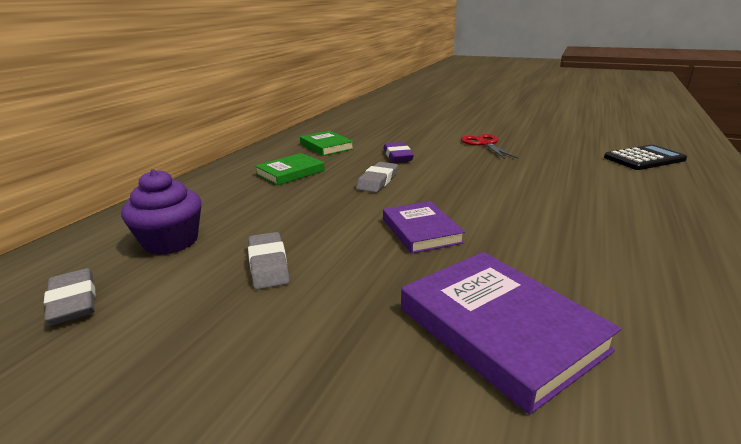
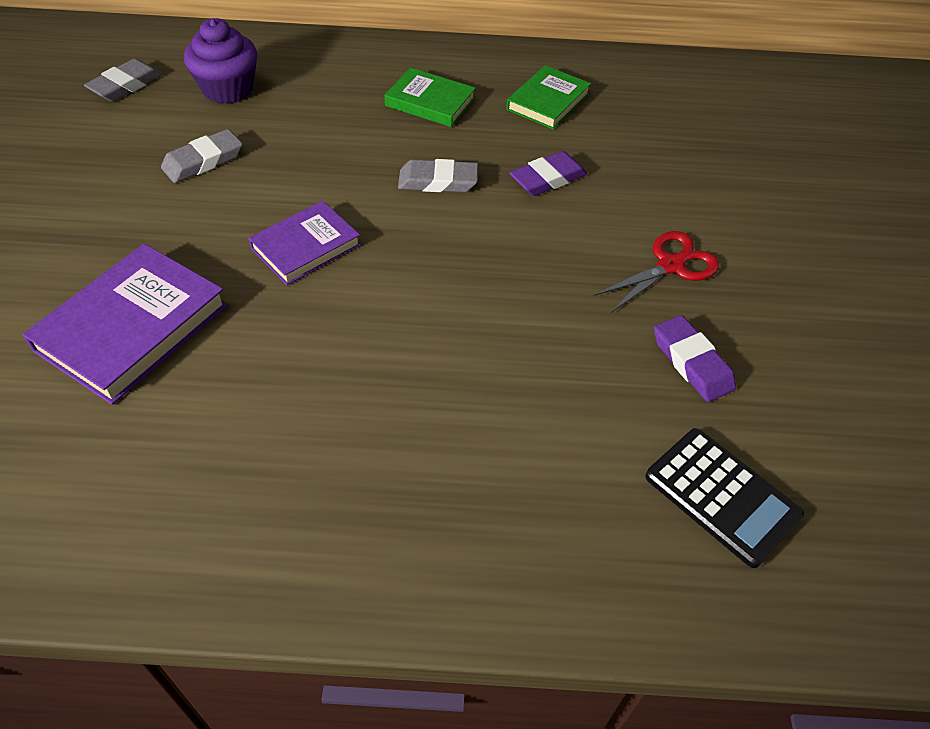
camera: 65 degrees right, 25 degrees up
none -> purple eraser [654,315,736,402]

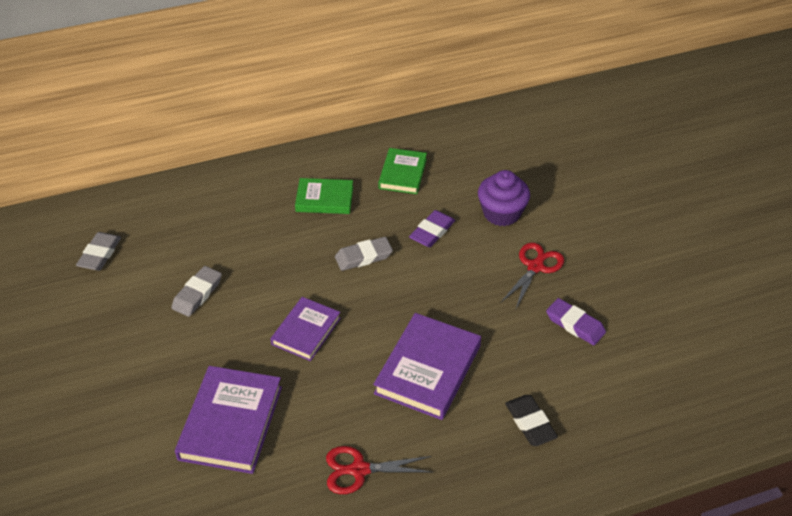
camera: 20 degrees left, 5 degrees down
purple cupcake [184,18,257,104] -> purple cupcake moved to [478,170,530,226]
black calculator [645,428,804,568] -> none
none -> red scissors [326,446,433,494]
none -> purple book [373,313,481,420]
none -> black eraser [505,395,558,446]

